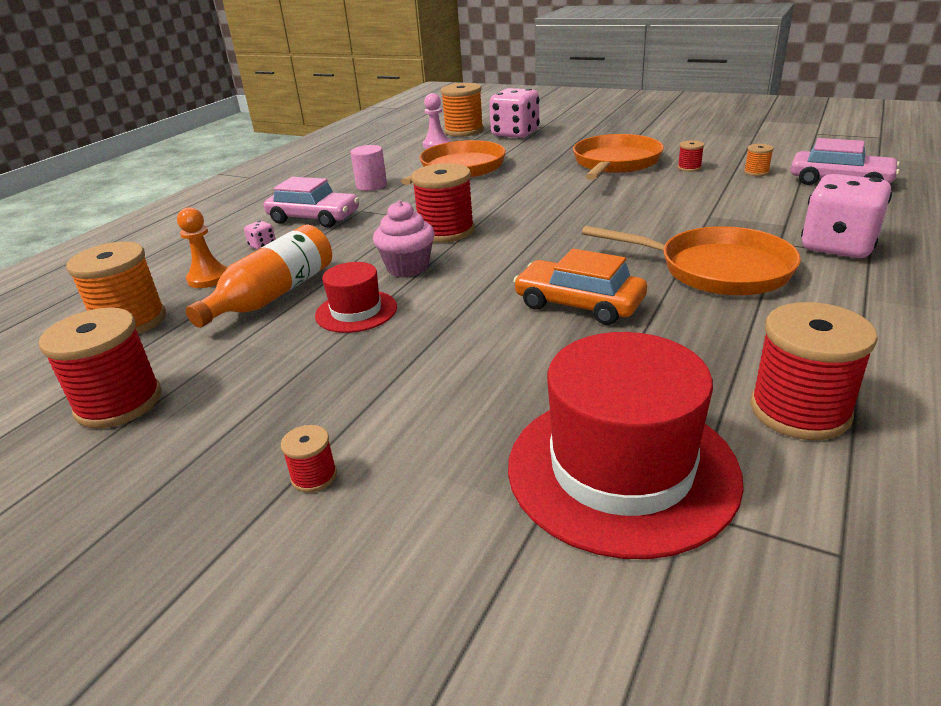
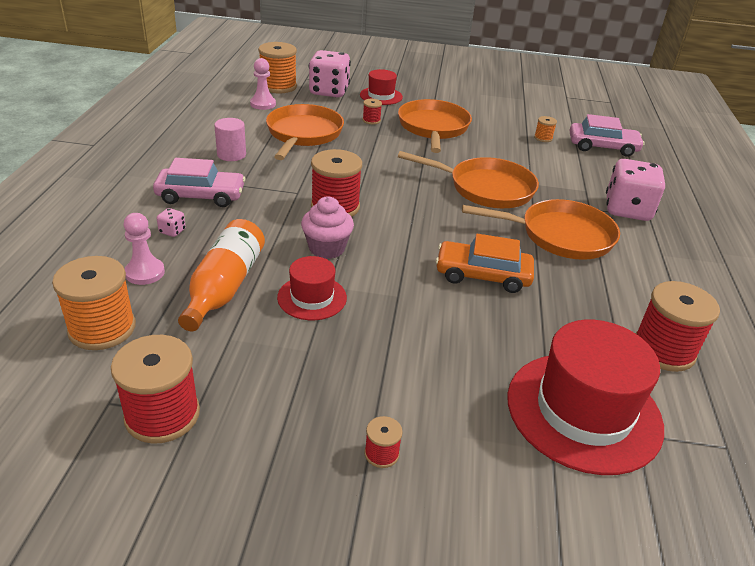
camera: 25 degrees left, 5 degrees up
orange pawn [177,207,227,288] -> pink pawn [124,213,165,285]
red spool [678,140,704,172] -> red spool moved to [362,99,382,124]
none -> red hat [360,69,403,105]
none -> orange pan [398,151,539,208]

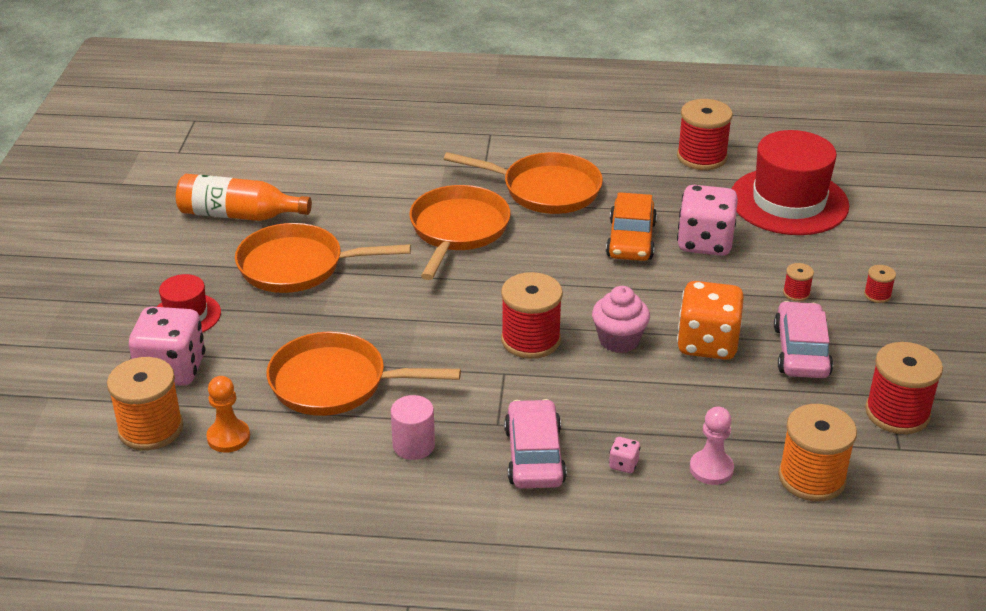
camera: 90 degrees left, 0 degrees up
orange bottle [178,219,265,331] -> orange bottle moved to [176,174,312,221]
pink pawn [250,58,276,110] -> orange pawn [206,376,250,453]
red hat [277,256,347,320] -> orange dice [677,281,744,360]
red spool [362,99,382,124] -> red spool moved to [783,263,814,301]
orange pan [462,199,620,260] -> orange pan turned 105 degrees clockwise [444,152,603,214]
orange spool [534,116,557,142] -> none
pink car [570,114,645,157] -> pink car moved to [774,301,833,378]
pink dice [606,159,665,221] -> pink dice moved to [677,185,738,256]

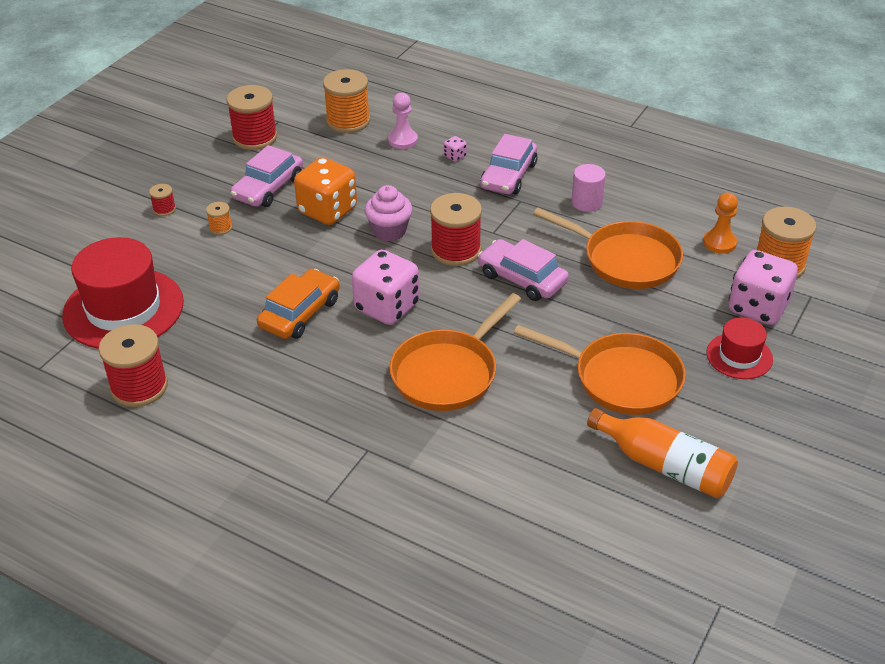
camera: 155 degrees left, 5 degrees up
orange pan [444,152,603,214] -> none
pink dice [677,185,738,256] -> pink dice moved to [352,250,419,325]
red spool [783,263,814,301] -> orange spool [206,202,232,235]
none -> pink car [478,239,569,301]

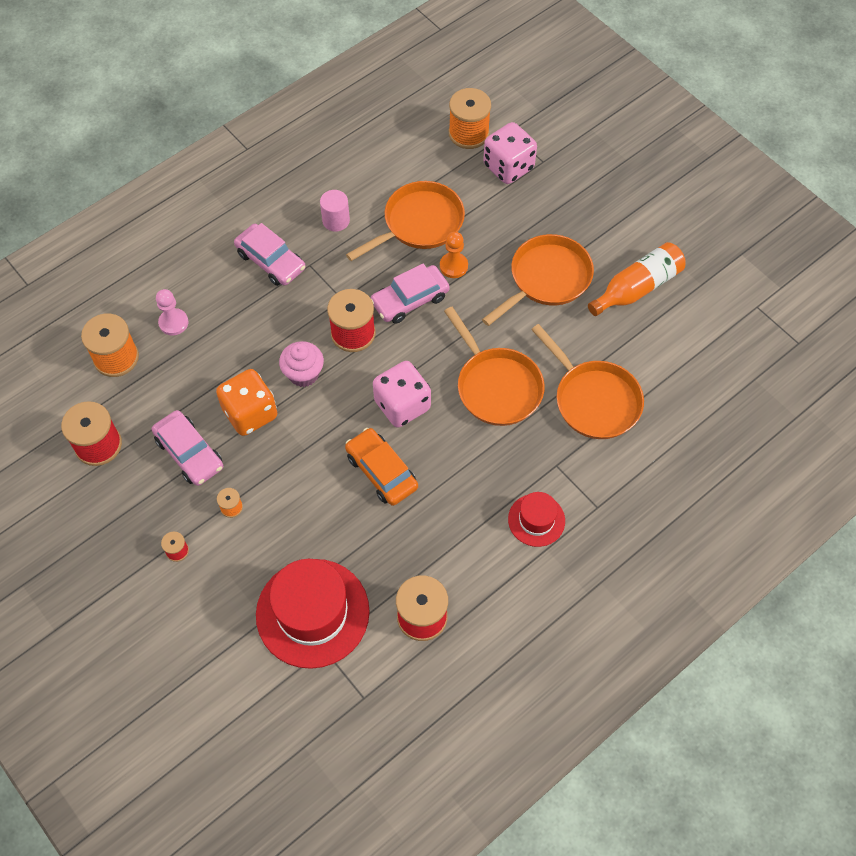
camera: 70 degrees left, 20 degrees up
pink dice [444,136,467,162] -> none
orange pawn [703,193,738,254] -> orange pawn moved to [440,232,468,278]
red hat [706,317,773,379] -> red hat moved to [508,492,565,547]
none -> orange pan [531,324,644,439]

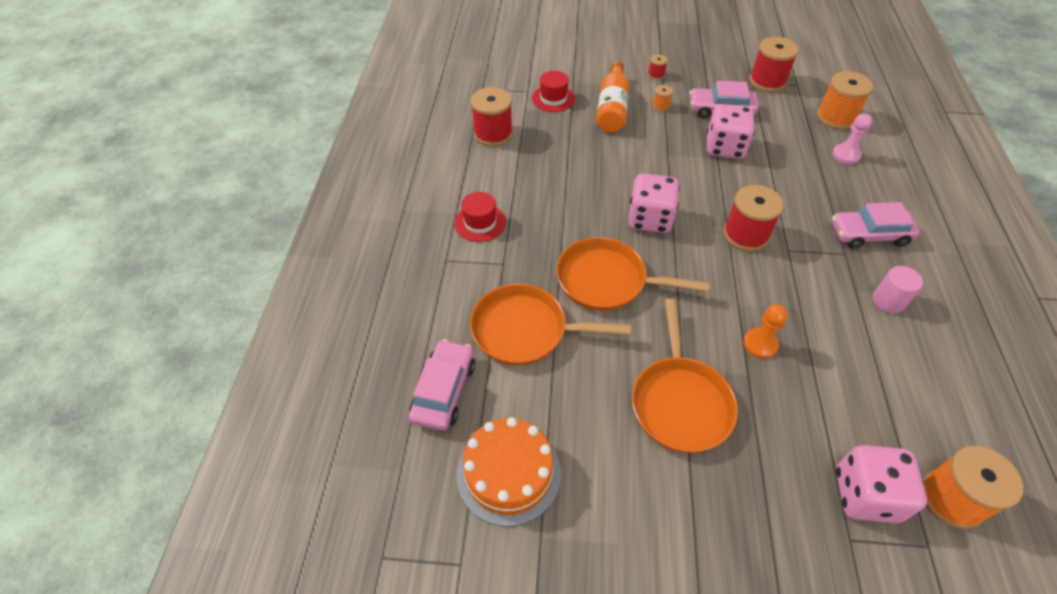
camera: 135 degrees right, 10 degrees down
orange dice [216,369,277,436] -> pink dice [707,104,755,159]
red hat [256,559,370,669] -> red hat [532,71,575,112], size x0.52
pink cupcake [279,341,324,387] -> none
orange car [345,428,418,506] -> none
orange pan [346,181,465,261] -> none
pink car [371,264,450,324] -> pink car moved to [409,339,475,431]
orange bottle [588,242,686,316] -> orange bottle moved to [596,61,629,132]
none -> orange cake [457,417,561,527]

